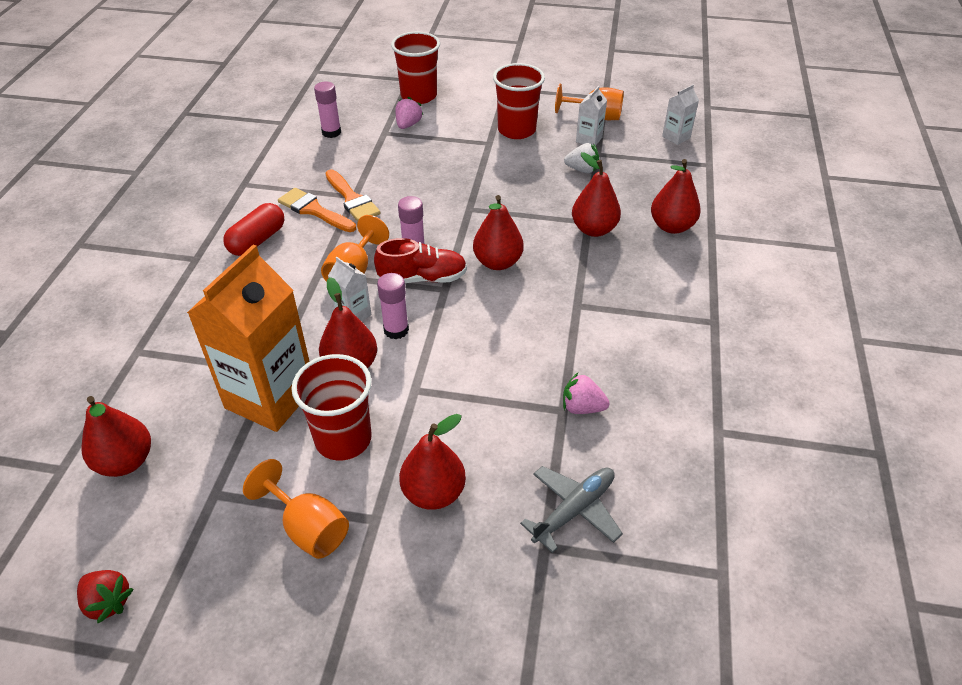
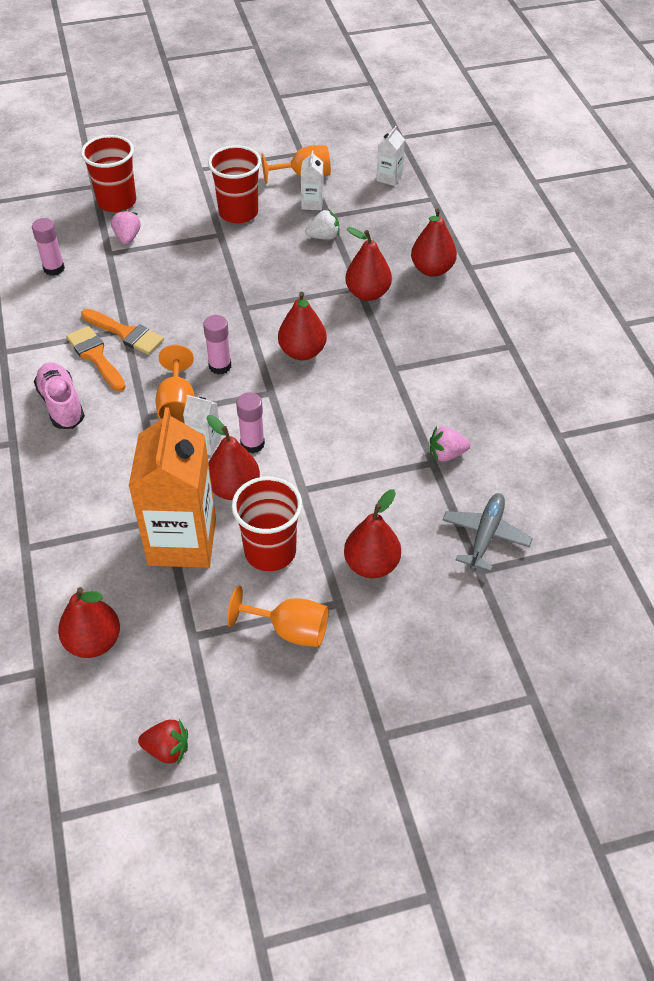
camera: 25 degrees left, 5 degrees up
red capsule [223,203,284,256] -> pink shoe [34,362,85,429]
orange brush [278,188,356,232] -> orange brush turned 45 degrees clockwise [66,326,126,392]
red shoe [374,238,467,283] -> none

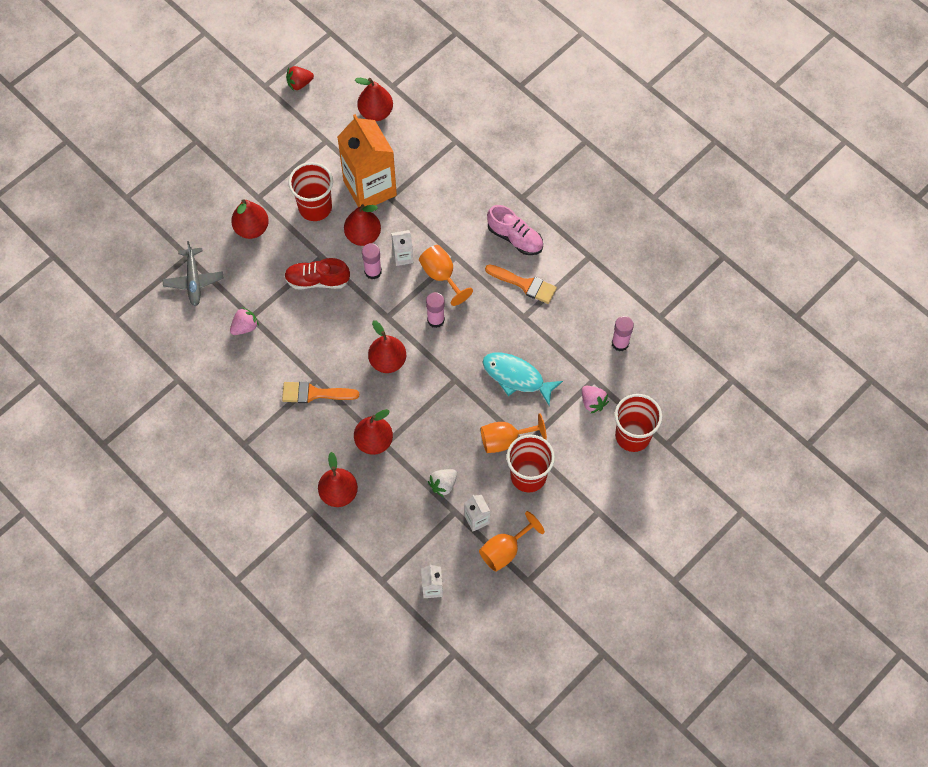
camera: 150 degrees right, 15 degrees up
orange brush [81,309,164,355] -> orange brush moved to [282,381,359,403]
orange goblet [227,586,329,647] -> orange goblet moved to [481,413,547,453]
none -> red shoe [284,258,350,290]
none -> turquoise fish [482,353,563,405]

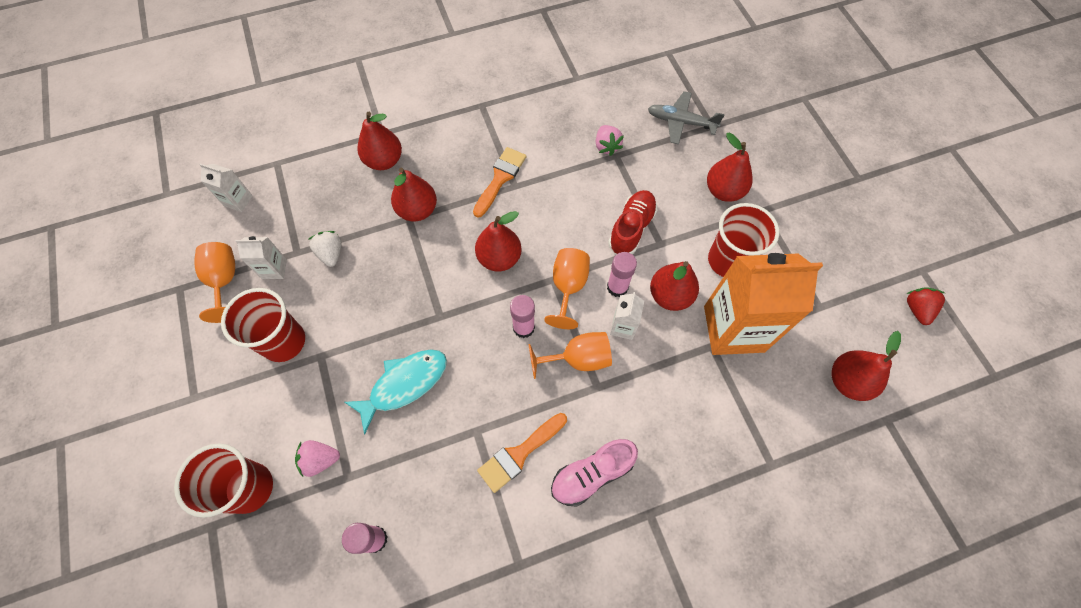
camera: 115 degrees right, 0 degrees up
orange goblet [481,413,547,453] -> orange goblet moved to [544,248,590,329]

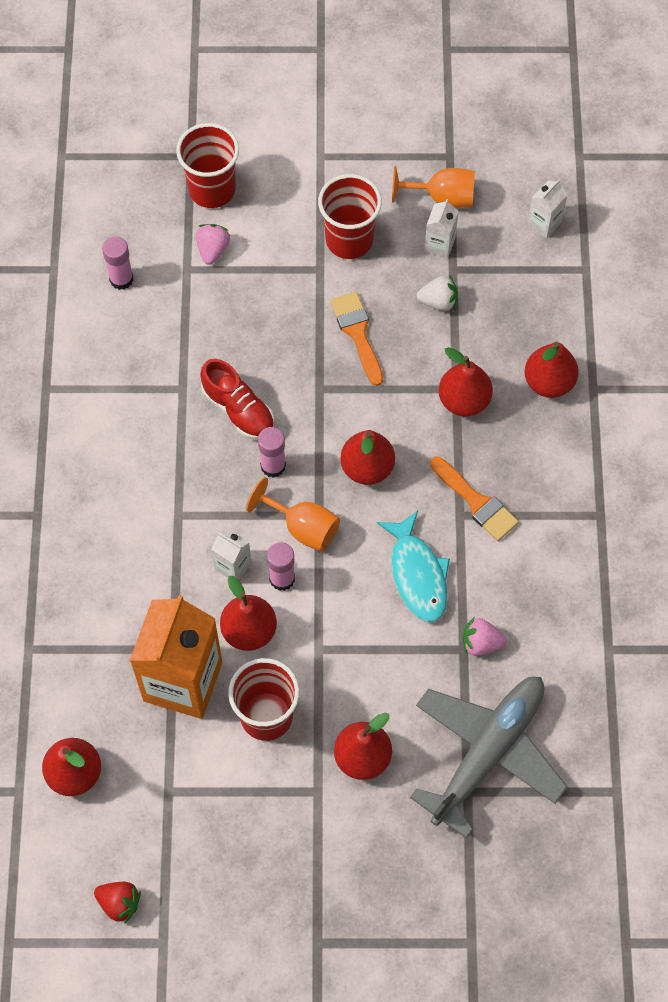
camera: 110 degrees right, 0 degrees up
turquoise fish [344,349,447,434] -> turquoise fish moved to [377,511,450,622]
orange brush [477,413,567,493] -> orange brush moved to [330,292,383,386]
orange goblet [528,332,612,379] -> none
pink shoe [551,439,638,507] -> none
red shoe [608,190,657,255] -> red shoe moved to [200,359,275,440]
grey plane [648,91,725,144] -> grey plane [410,677,568,838], size x1.80

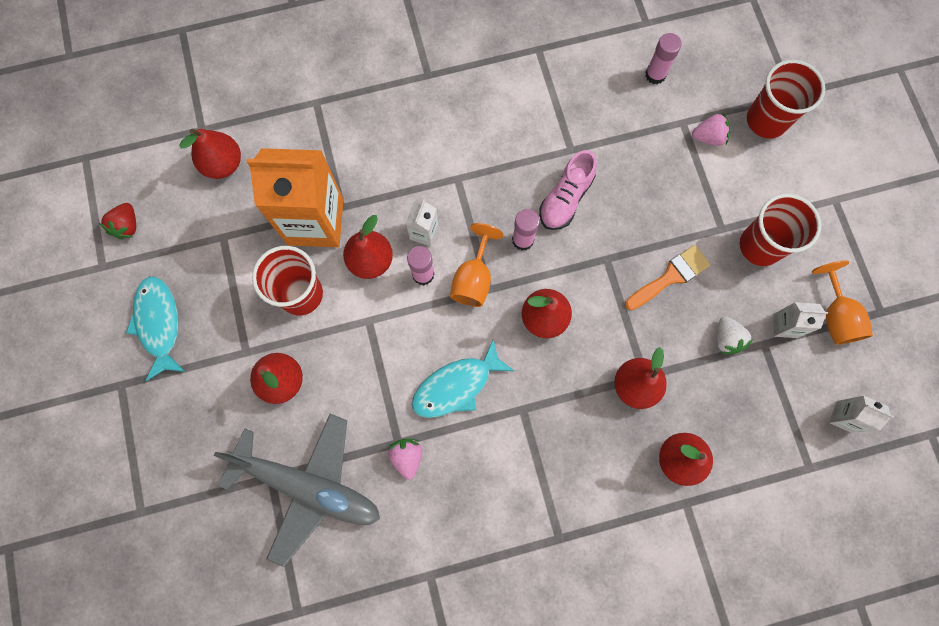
camera: 75 degrees right, 10 degrees up
red shoe [200,359,275,440] -> pink shoe [539,150,597,230]
orange brush [430,456,519,541] -> none
none -> turquoise fish [126,276,185,381]

